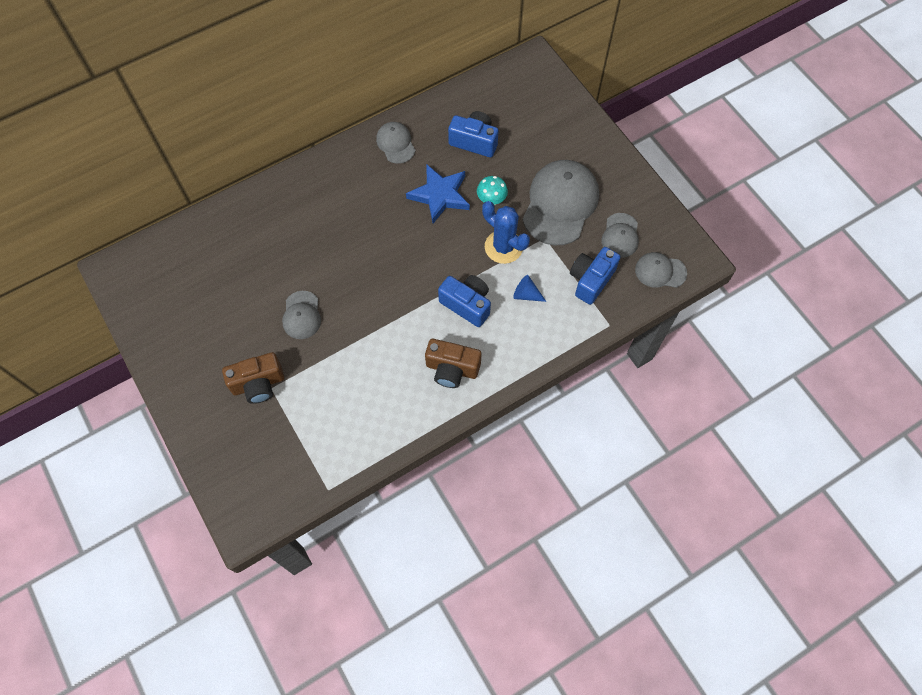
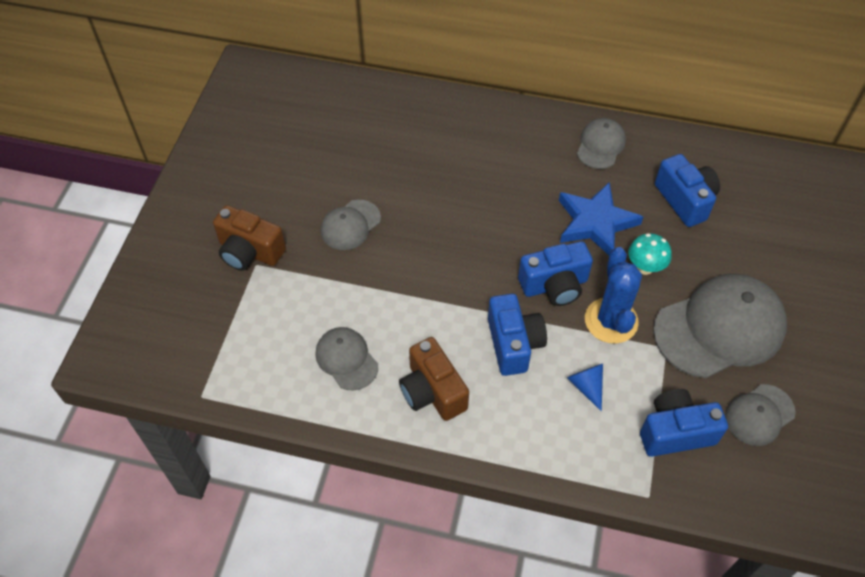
camera: 45 degrees right, 10 degrees down
grey cap [635,252,687,288] -> grey cap moved to [315,327,378,390]
none -> blue camera [518,241,593,306]

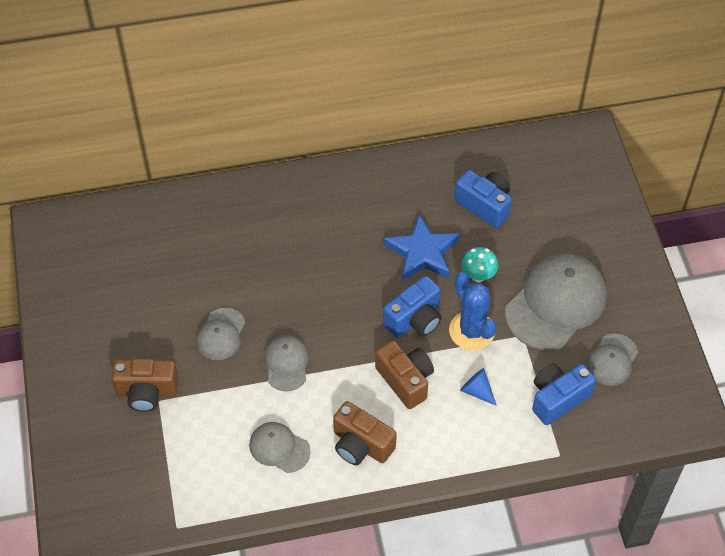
camera: 25 degrees left, 0 degrees up
blue camera [488,294,547,376] -> brown camera [375,341,434,409]
grey cap [577,118,626,169] -> grey cap moved to [264,335,309,392]

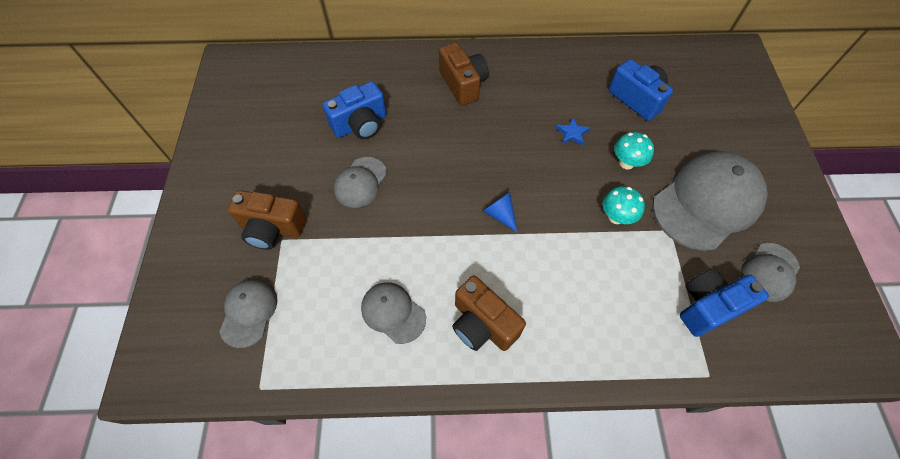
camera: 10 degrees right, 5 degrees up
grey cap [264,335,309,392] -> grey cap moved to [220,279,277,348]
brown camera [375,341,434,409] -> brown camera moved to [439,43,489,106]
blue camera [383,276,442,338] -> blue camera moved to [323,81,386,139]
blue star [384,214,460,281] -> blue star [556,118,590,146], size x0.44
blue cactus [449,272,497,350] -> turquoise mushroom [603,186,645,224]
blue cone [460,368,497,406] -> blue cone moved to [482,192,517,232]

